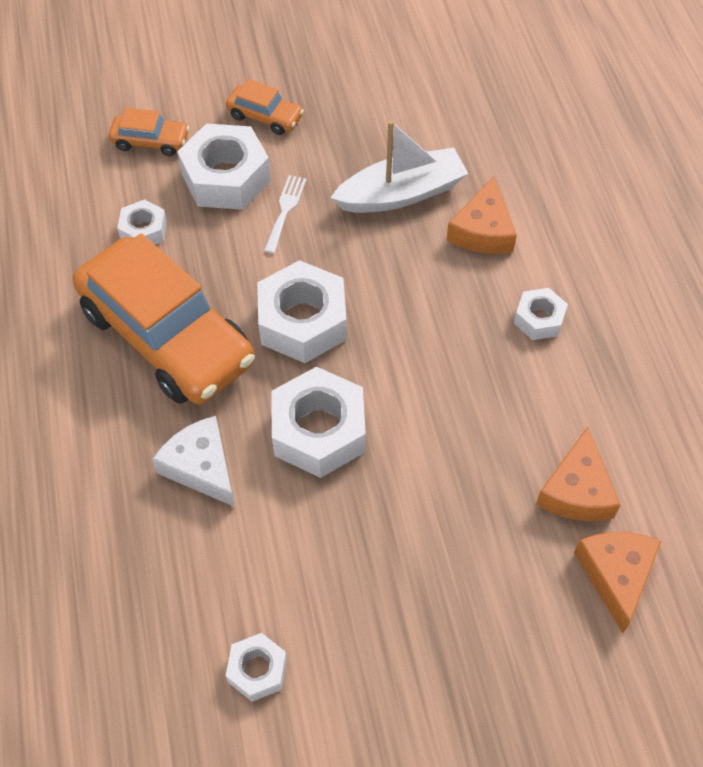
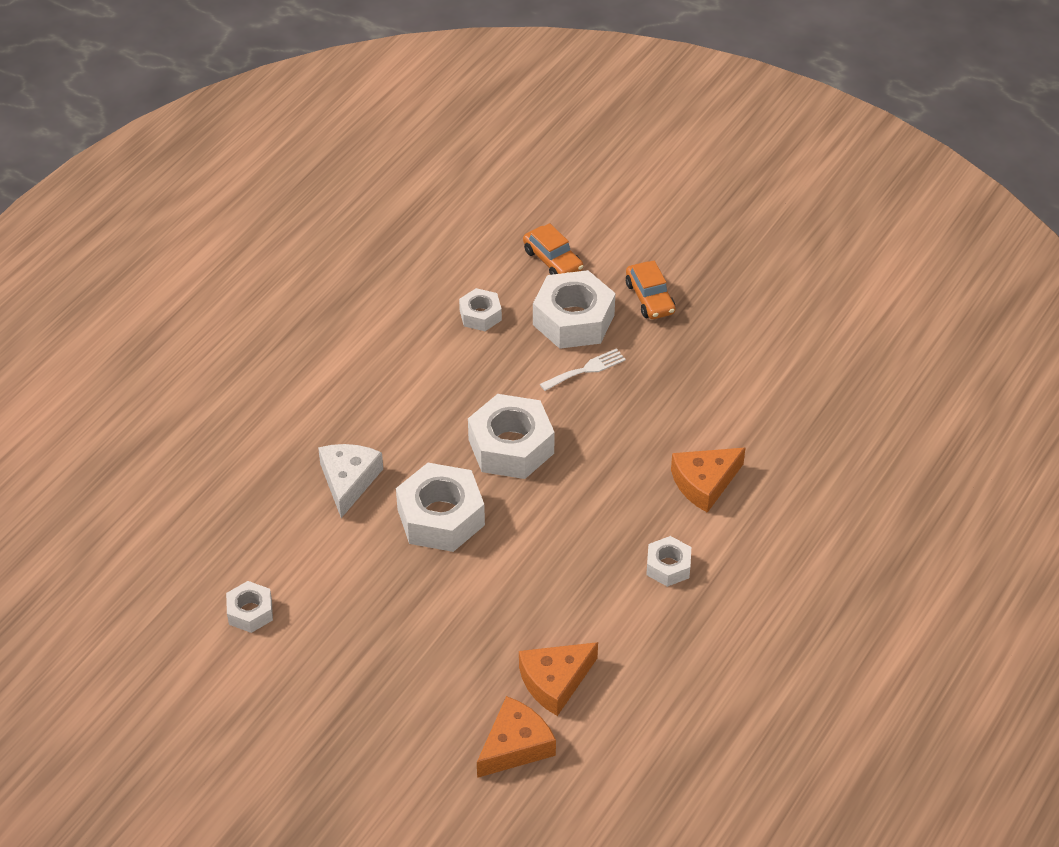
camera: 45 degrees right, 10 degrees down
orange car [73,234,255,404] -> none
white boat [331,120,468,213] -> none

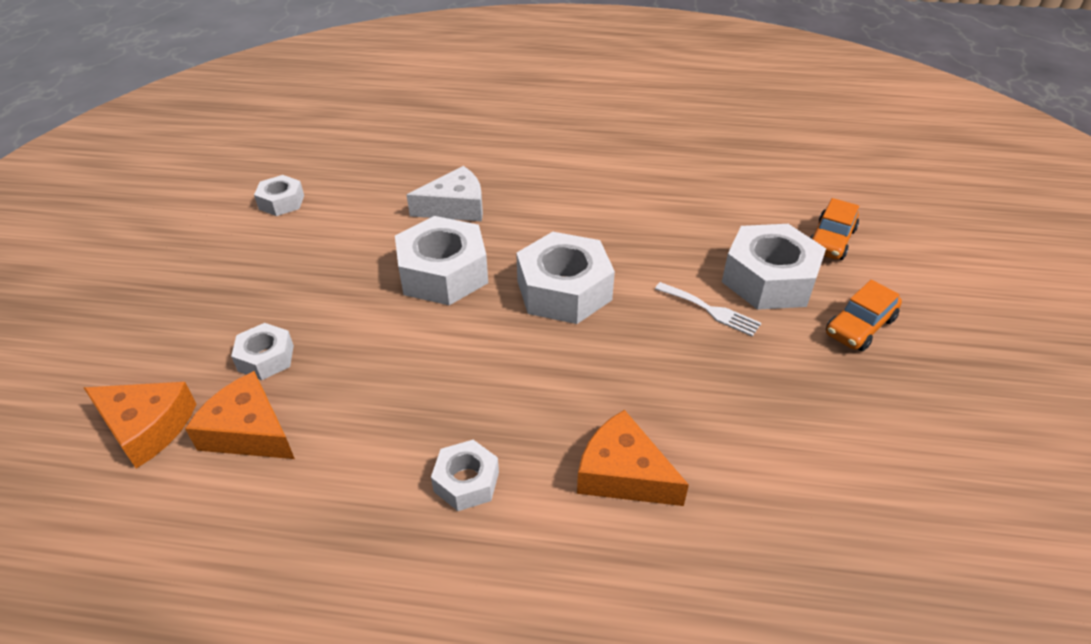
camera: 65 degrees right, 5 degrees down
white nut [459,288,502,331] -> white nut moved to [231,323,294,380]

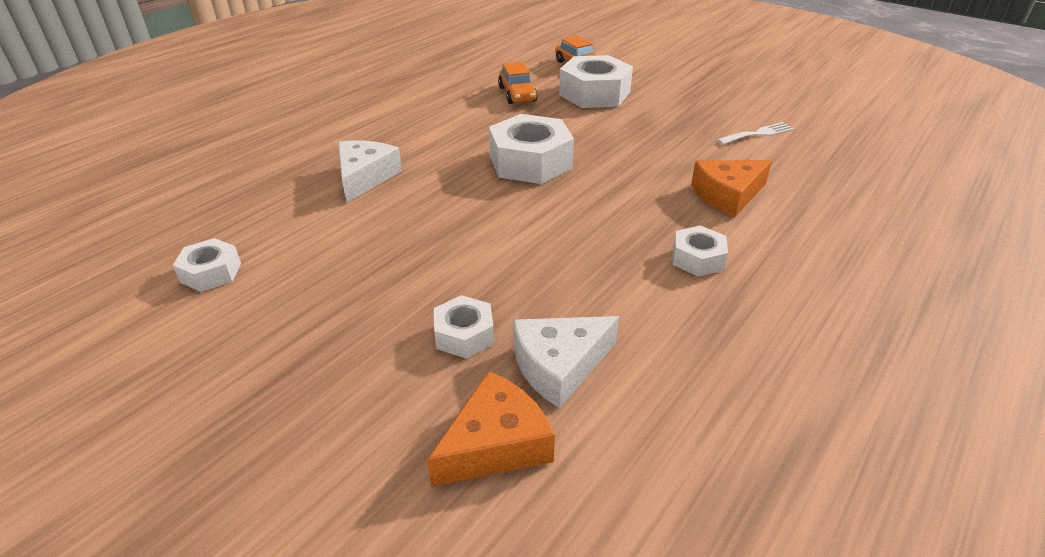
camera: 60 degrees left, 5 degrees down
orange cheese [185,371,295,459] -> white cheese [513,316,619,408]
white nut [395,216,488,305] -> none
white fork [655,282,761,337] -> white fork moved to [717,122,794,145]
orange car [826,280,902,351] -> orange car moved to [498,62,537,104]

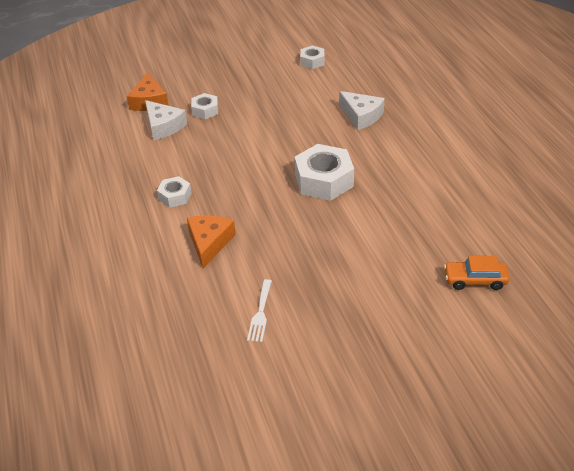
camera: 125 degrees right, 5 degrees up
orange car [498,62,537,104] -> none
white cheese [513,316,619,408] -> white cheese turned 135 degrees clockwise [145,100,187,140]
white nut [559,55,633,108] -> none

